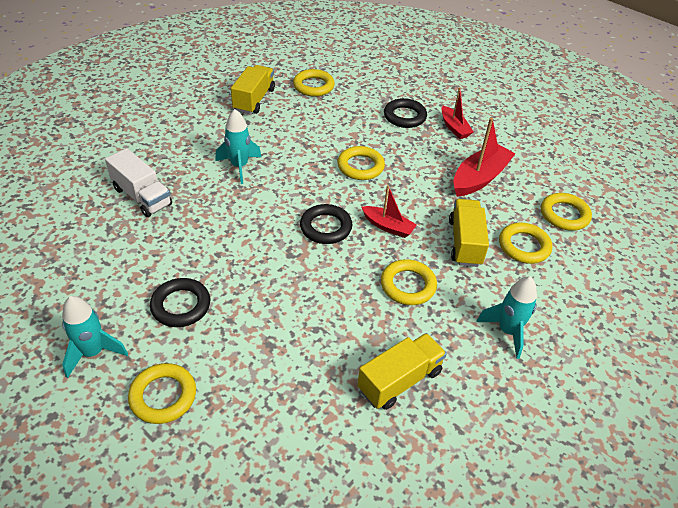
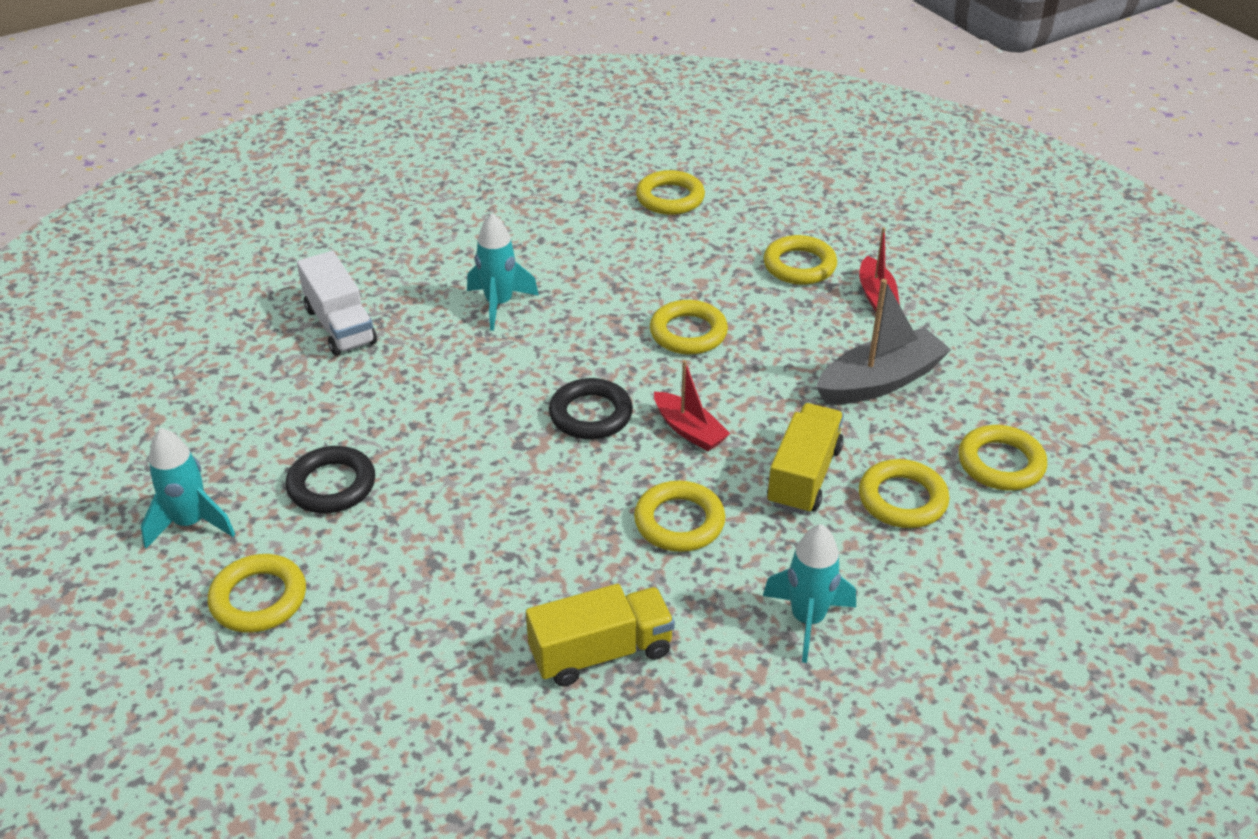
camera: 20 degrees right, 5 degrees down
yellow truck [231,65,275,114] -> none
black ring [384,98,427,128] -> yellow ring [763,235,837,285]
red boat [453,118,516,197] -> grey boat [816,279,951,404]

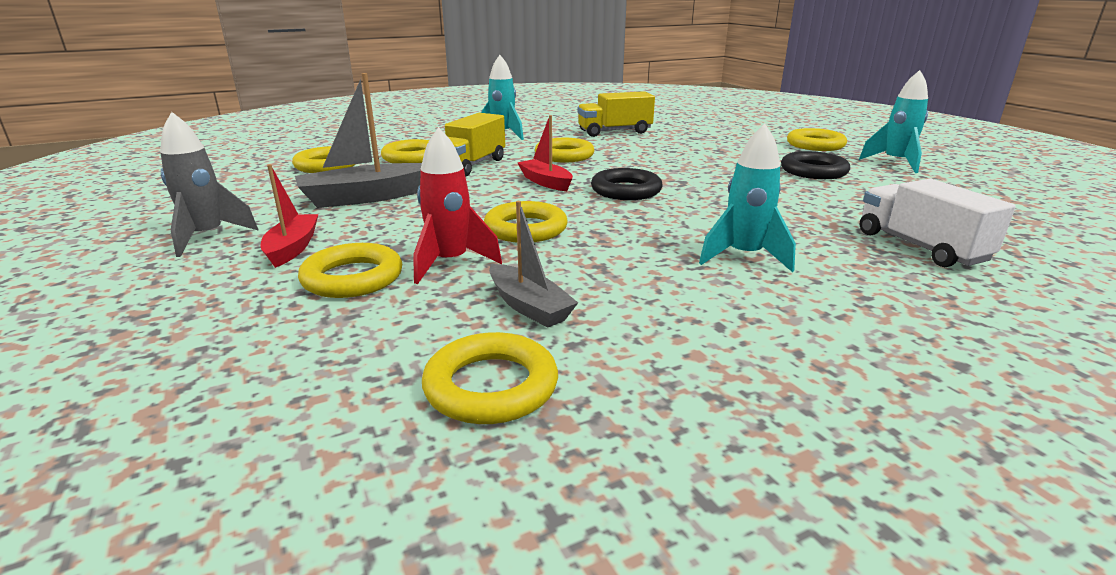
camera: 175 degrees left, 15 degrees down
none -> grey rocket [160,112,259,257]
none -> red rocket [413,127,502,284]
none -> grey boat [489,201,578,327]

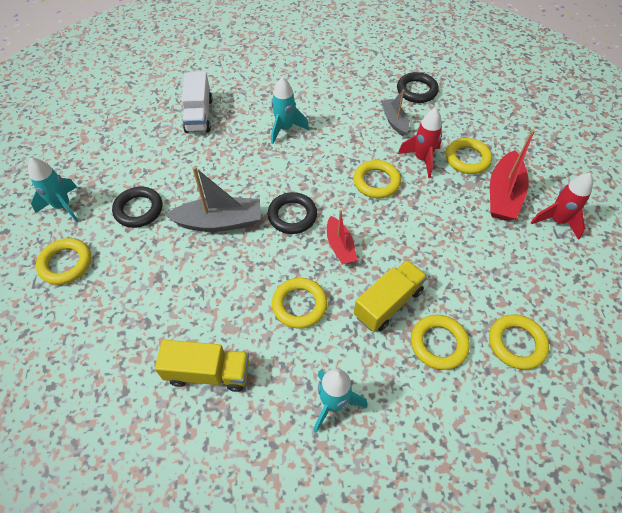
camera: 160 degrees left, 30 degrees up
grey rocket [160,112,259,257] -> red rocket [530,173,593,240]
red boat [261,164,319,268] -> red boat [490,129,535,221], size x1.63
grey boat [295,73,422,208] -> grey boat moved to [165,166,261,232]
yellow ring [422,332,558,424] -> black ring [397,72,439,103]

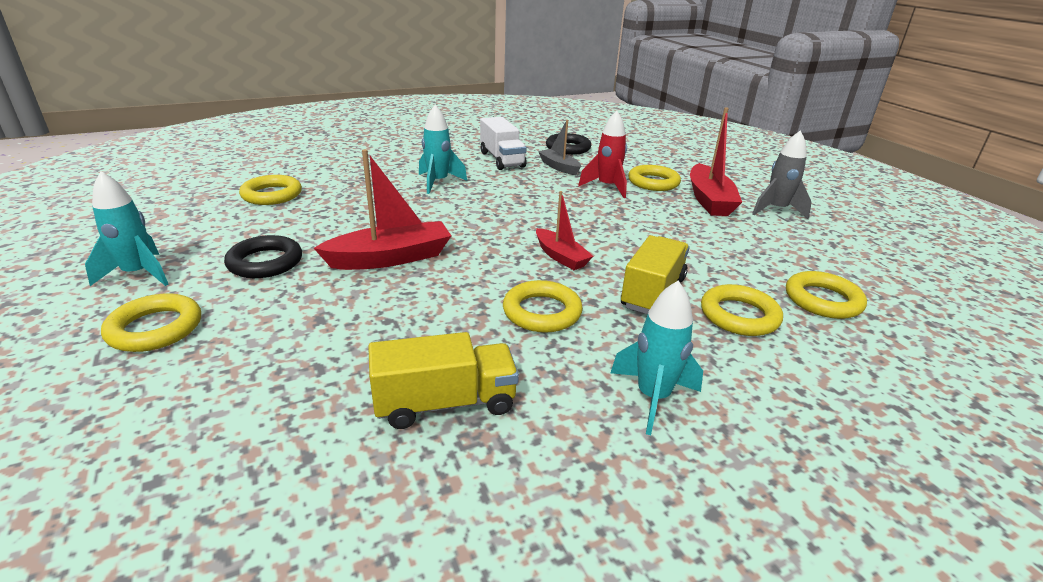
camera: 20 degrees left, 25 degrees down
grey boat [165,166,261,232] -> red boat [314,149,451,270]
white truck [182,72,212,133] -> white truck moved to [480,117,527,170]
black ring [267,192,317,234] -> none
yellow ring [353,160,401,198] -> yellow ring moved to [239,175,302,205]
red rocket [530,173,593,240] -> grey rocket [752,130,812,219]

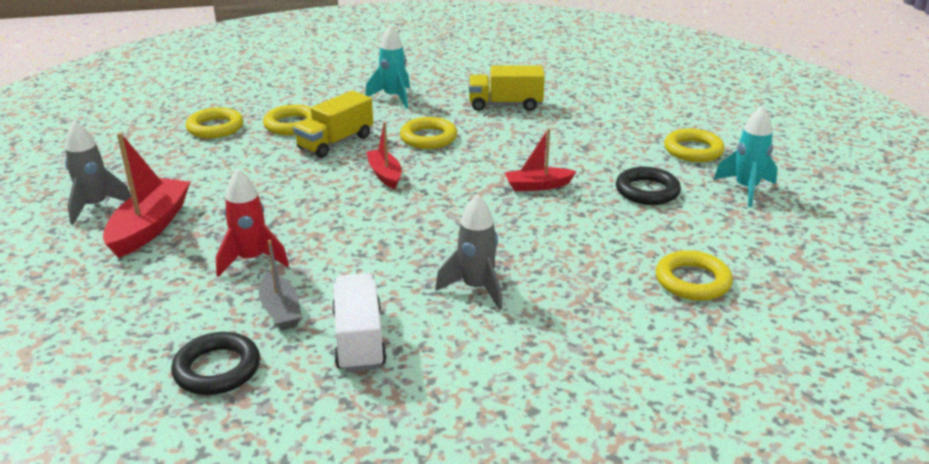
camera: 165 degrees left, 0 degrees up
red boat [314,149,451,270] -> red boat [505,128,577,191], size x0.61
turquoise rocket [419,105,467,194] -> grey rocket [435,194,502,310]
yellow ring [628,165,681,191] -> none

